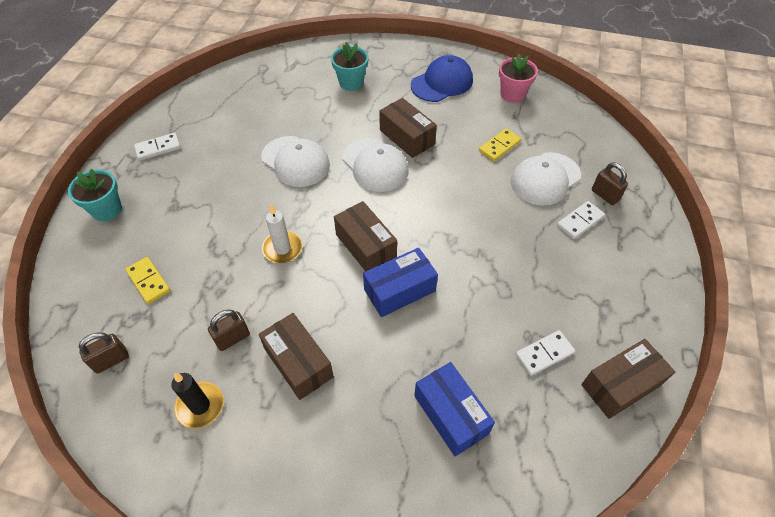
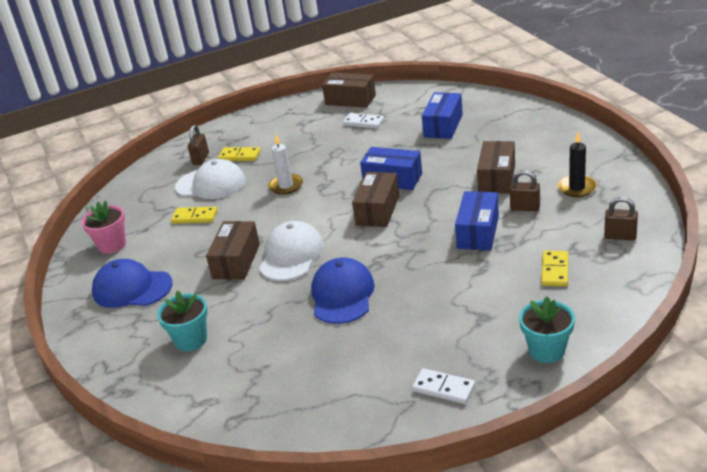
camera: 125 degrees left, 20 degrees down
white cap [261,136,330,187] -> blue cap [311,258,375,324]
white candle [262,204,302,263] -> white candle moved to [268,134,303,195]
white domino [557,201,605,239] -> yellow domino [218,147,260,161]
none -> blue box [455,191,499,250]

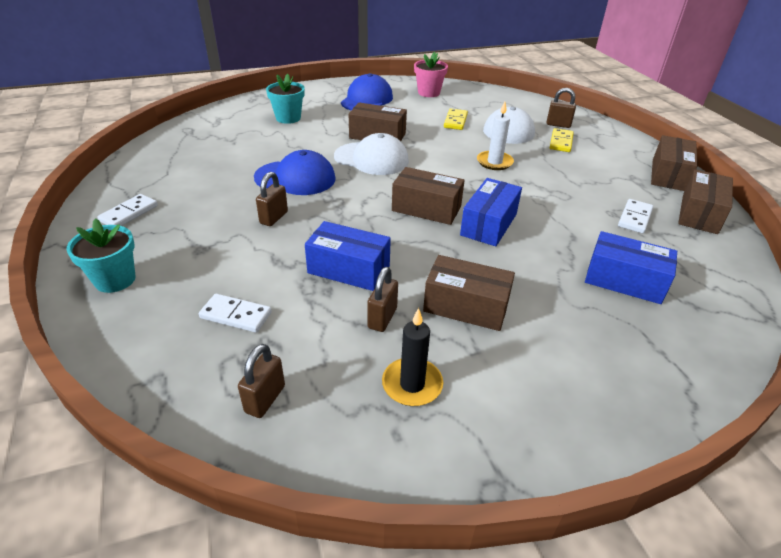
camera: 90 degrees right, 5 degrees up
yellow domino [541,251,568,286] -> white domino [199,293,272,333]
none -> brown padlock [256,172,288,226]
none -> brown box [651,135,698,191]

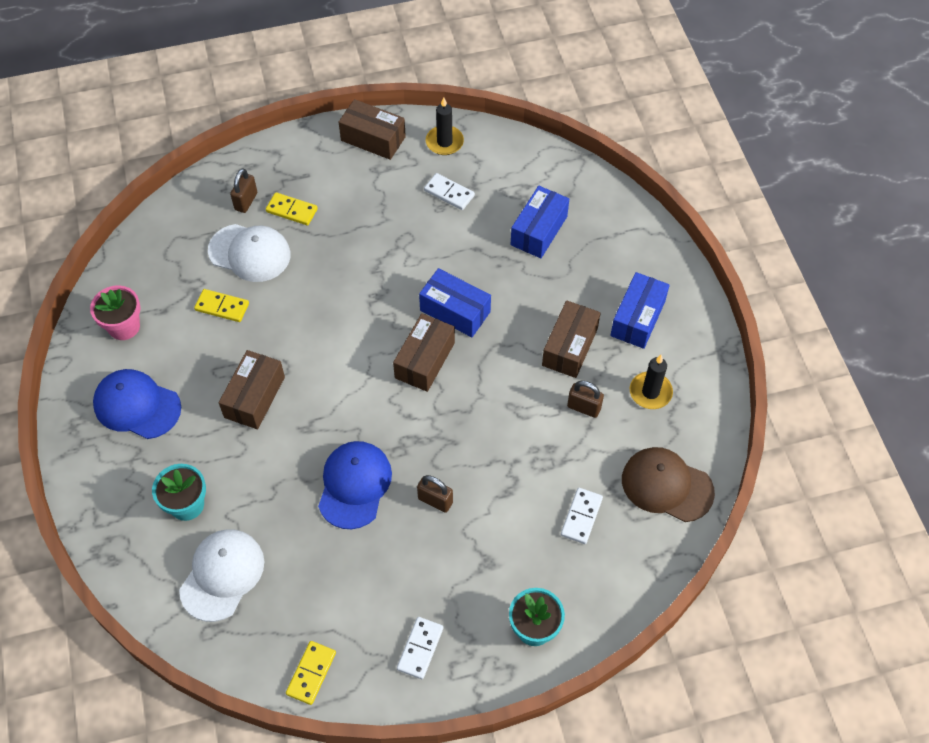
camera: 85 degrees left, 20 degrees up
white domino [97,194,158,226] -> white domino turned 75 degrees clockwise [397,617,443,679]
brown padlock [238,344,285,418] -> brown cap [622,447,715,522]
blue box [305,221,391,291] -> blue box moved to [610,272,670,349]
white cap [334,133,409,175] -> white cap moved to [179,529,264,622]
white candle [477,102,514,170] -> none
brown box [678,169,733,234] -> black candle [426,97,464,155]
none -> yellow domino [286,641,336,705]

